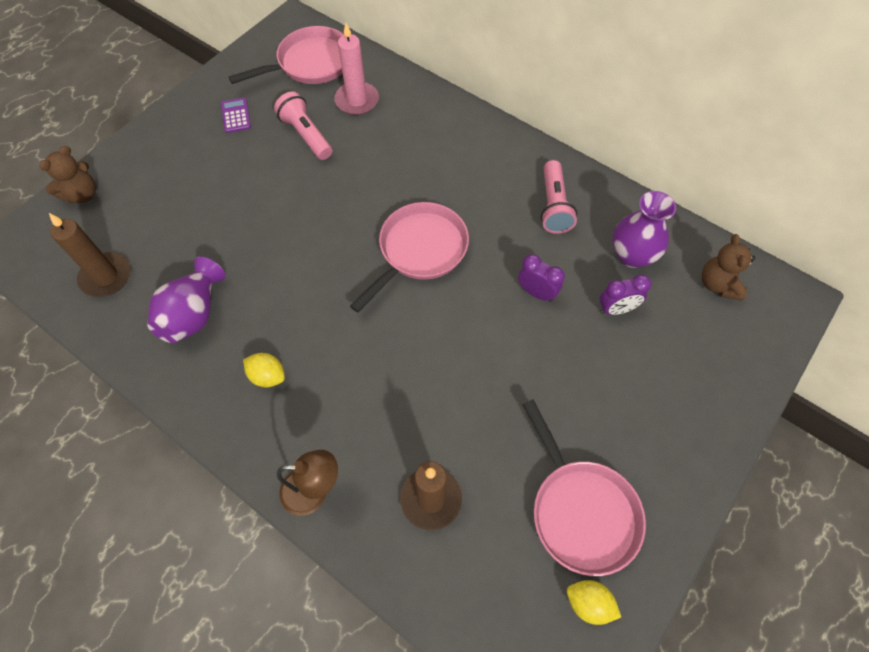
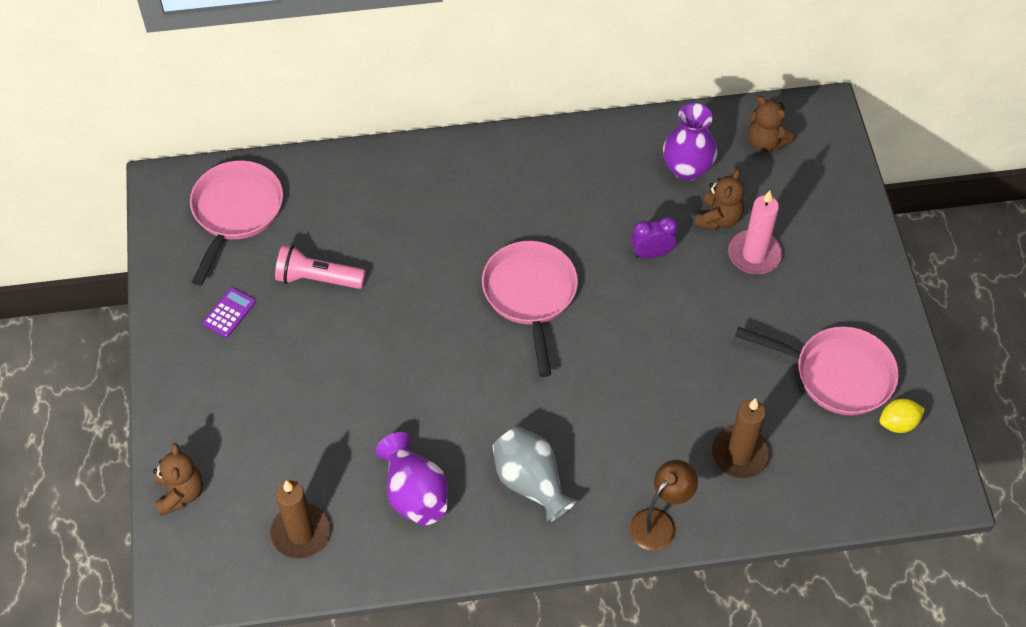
camera: 45 degrees left, 5 degrees down
purple calculator [221,98,251,133] -> purple calculator turned 90 degrees clockwise [202,287,256,338]
yellow lemon [243,353,285,388] -> grey vase [492,426,578,524]
pink candle [334,23,379,115] -> pink candle moved to [728,191,782,274]
pink flashlight [541,160,577,234] -> none
purple clock [600,275,651,315] -> brown teddy bear [695,169,745,230]

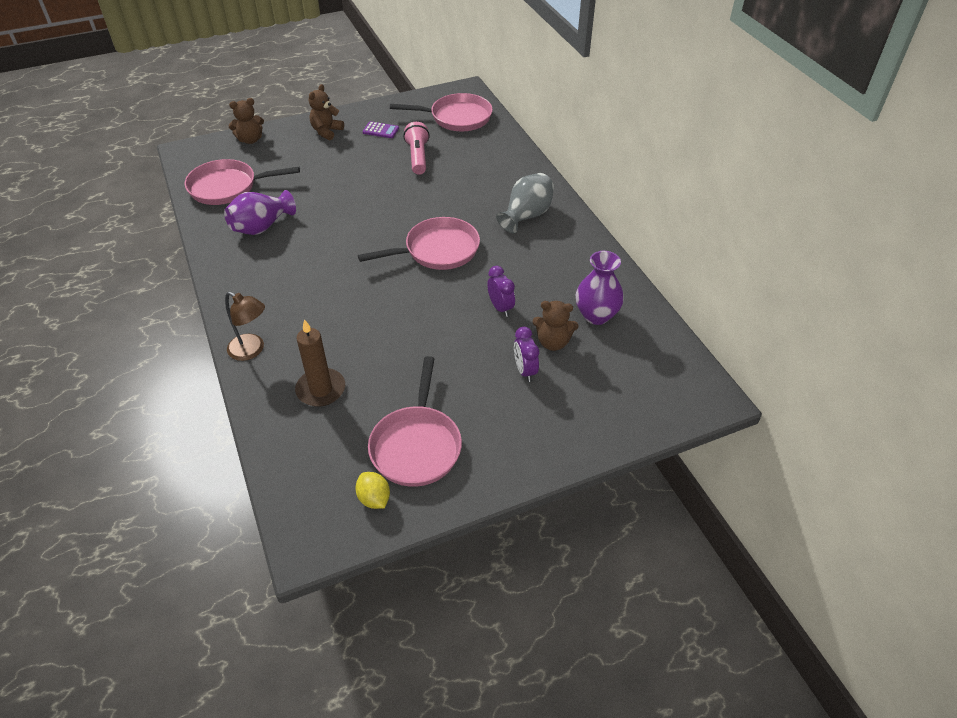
camera: 75 degrees right, 10 degrees down
brown candle [270,480,331,559] -> pink pan [185,159,300,205]
grey vase [492,426,578,524] -> grey vase moved to [496,173,554,233]
pink candle [728,191,782,274] -> purple clock [514,327,539,382]
brown teddy bear [748,96,795,152] -> brown teddy bear moved to [309,84,344,140]

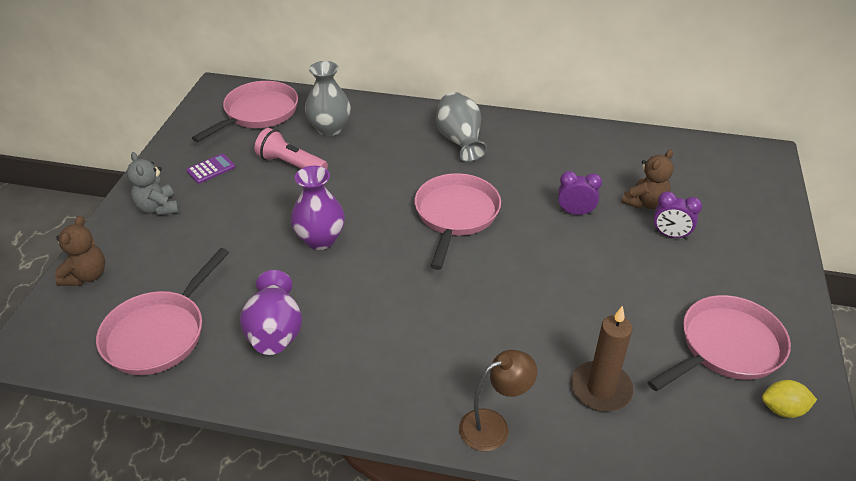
camera: 55 degrees left, 5 degrees down
brown teddy bear [309,84,344,140] -> grey teddy bear [127,152,179,215]
pink pan [368,356,462,487] -> pink pan turned 75 degrees counterclockwise [648,295,791,391]
purple vase [576,251,624,325] -> purple vase moved to [291,166,345,250]
none -> grey vase [305,61,351,136]

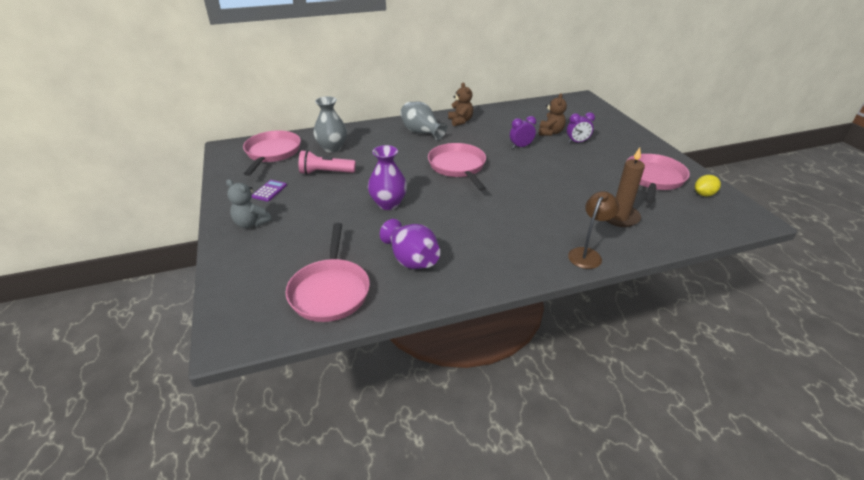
camera: 30 degrees left, 5 degrees down
brown teddy bear [55,216,105,286] -> brown teddy bear moved to [448,82,473,126]

